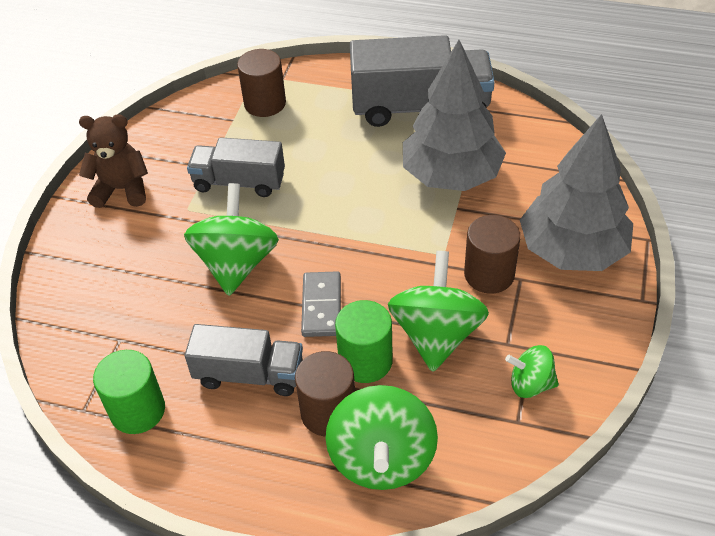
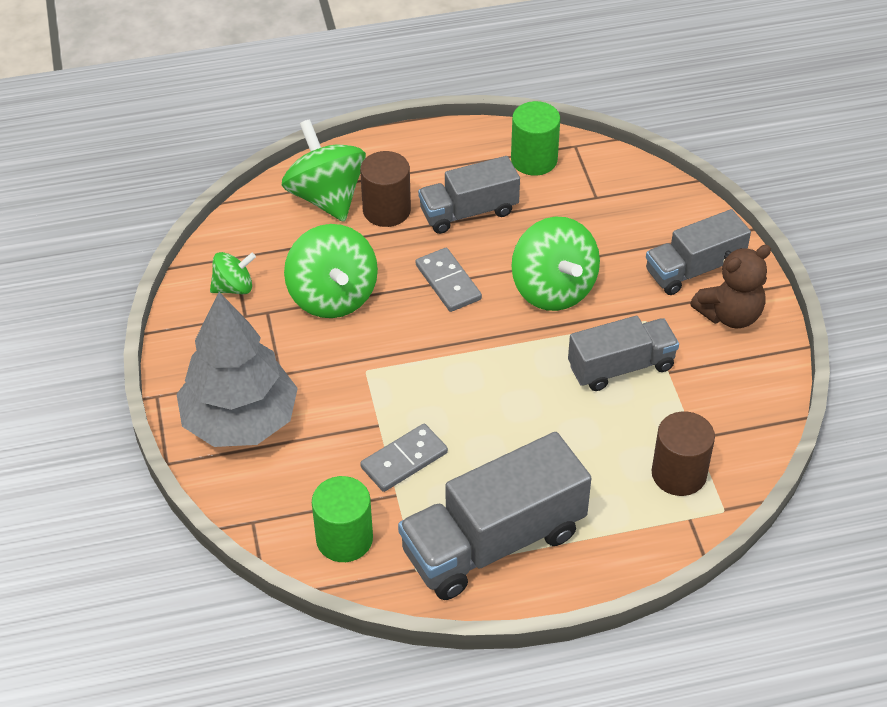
camera: 150 degrees right, 0 degrees up
green cylinder [335,300,393,383] -> green cylinder moved to [312,476,373,562]
grey tree [403,40,506,191] -> grey domino [360,424,448,492]
brown cylinder [464,215,521,294] -> none
none -> grey truck [646,209,751,295]

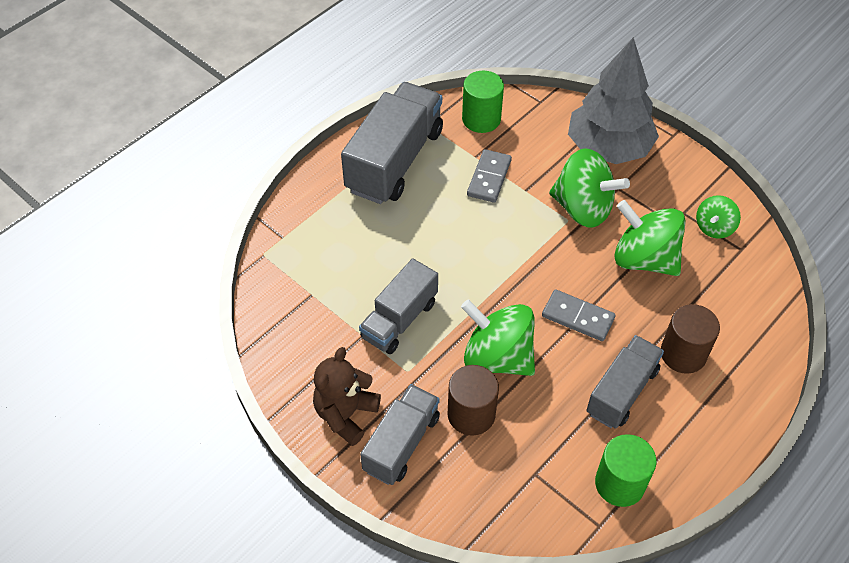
camera: 145 degrees right, 5 degrees up
green spinning top [282,119,366,222] -> green spinning top moved to [549,148,630,227]
brown cylinder [652,412,715,496] -> brown cylinder moved to [448,365,499,436]

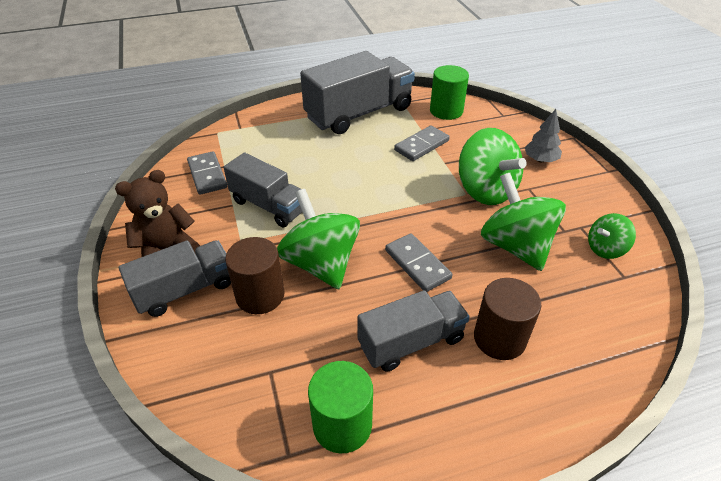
camera: 30 degrees right, 10 degrees down
grey truck [359,258,438,354] -> grey truck turned 120 degrees counterclockwise [224,153,302,227]
grey tree [568,37,659,164] -> grey tree [525,109,562,163], size x0.44
none -> grey domino [187,151,227,195]

